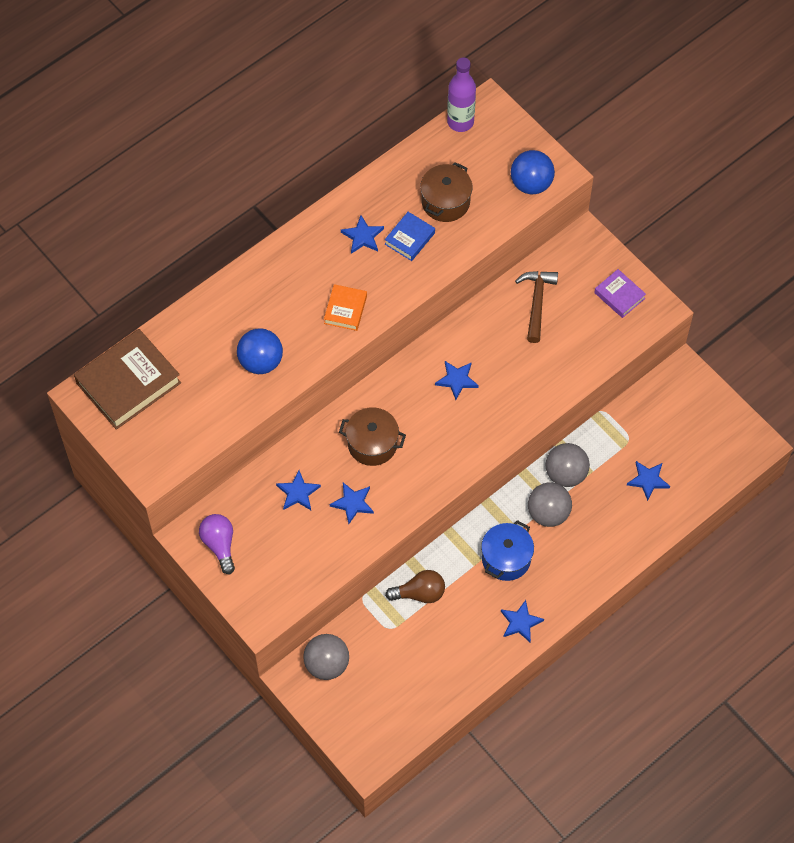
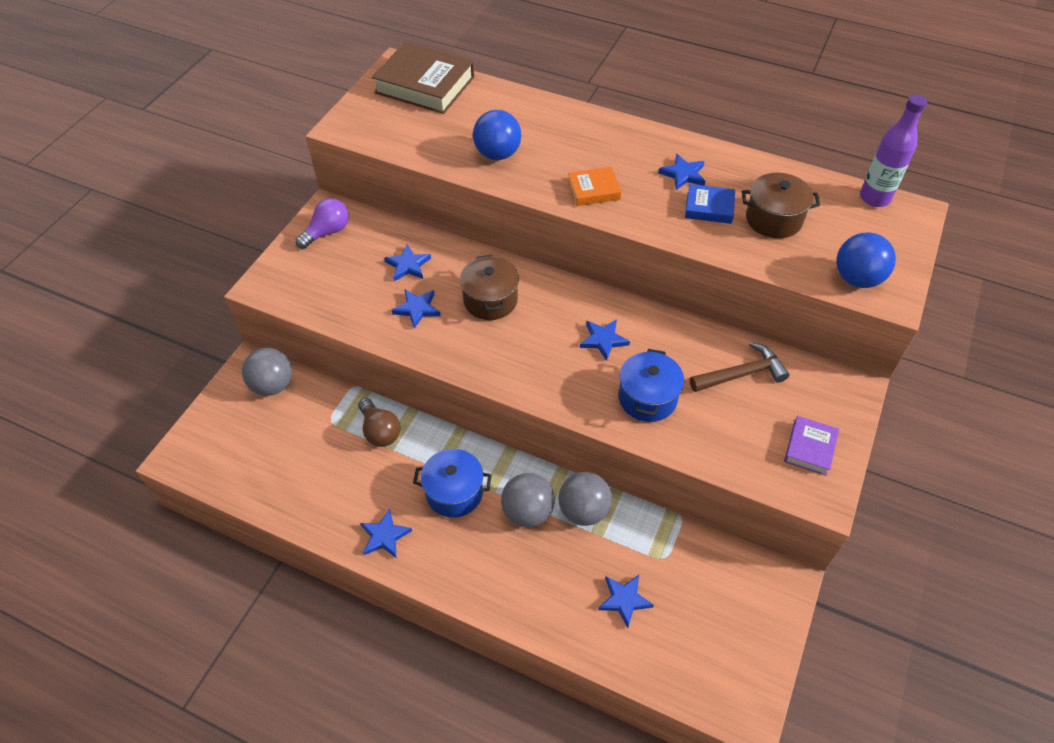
camera: 65 degrees right, 10 degrees down
none -> blue pot [618,349,684,422]

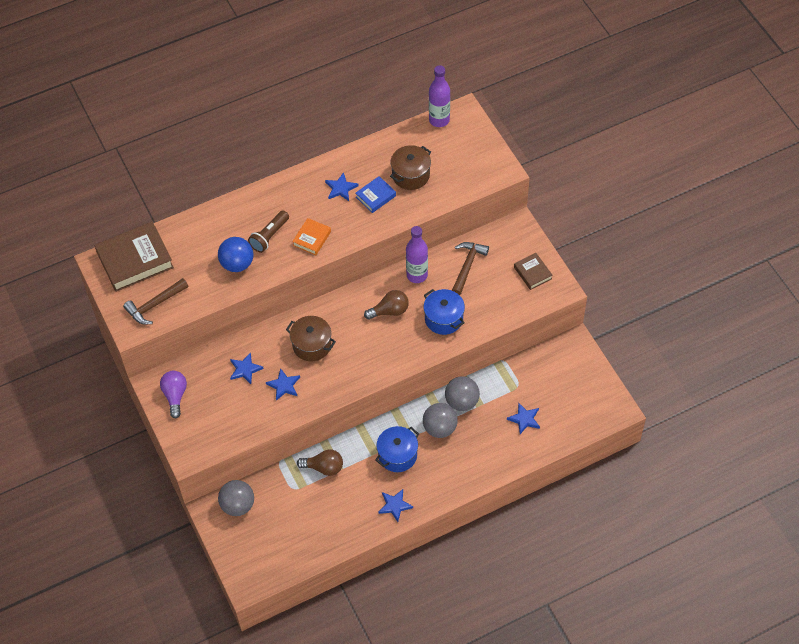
camera: 50 degrees left, 5 degrees up
blue star [580,319,630,361] -> brown light bulb [364,290,409,320]
purple book [784,416,839,476] -> brown book [514,253,553,290]
blue ball [836,232,896,288] -> none
none -> brown hammer [123,278,188,324]
none -> brown flashlight [248,210,289,253]
none -> purple bottle [406,226,428,283]

